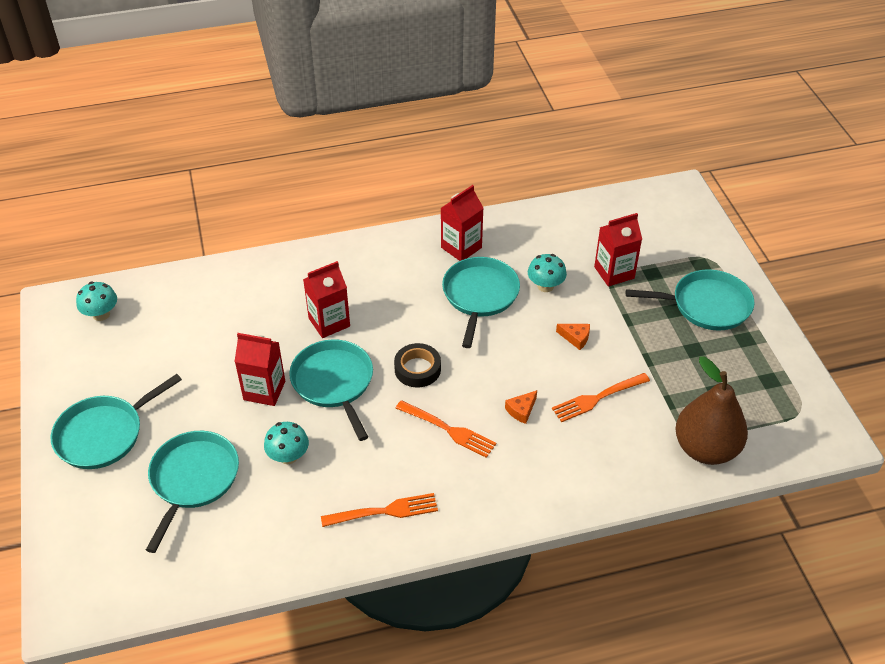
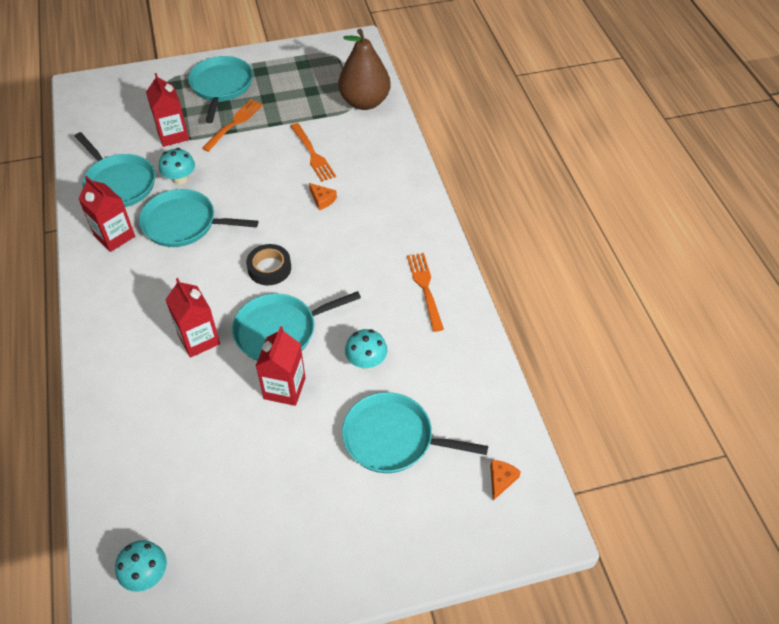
camera: 90 degrees left, 5 degrees up
turquoise pan [51,374,182,469] -> turquoise pan moved to [75,132,155,207]
orange fork [396,400,496,458] -> orange fork moved to [202,99,263,152]
orange cheese [556,324,590,350] -> orange cheese moved to [490,460,521,500]

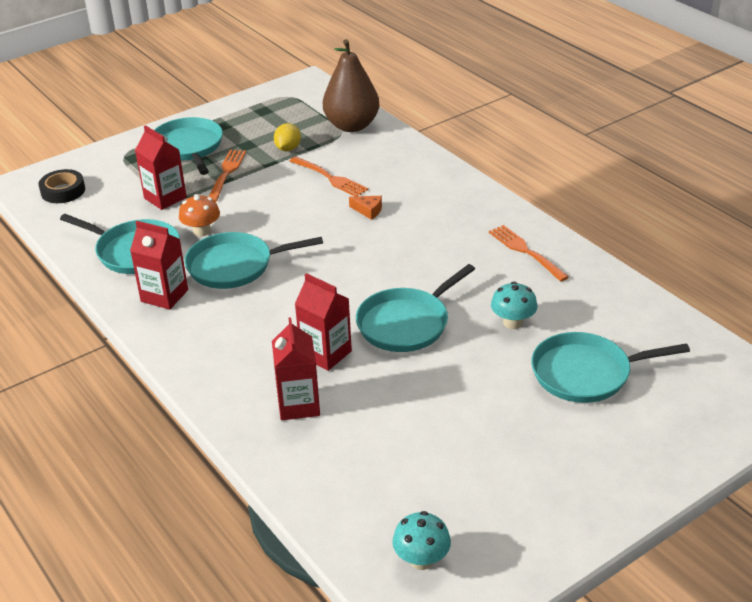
camera: 20 degrees left, 15 degrees down
turquoise mushroom [159,148,195,185] -> orange mushroom [179,194,220,237]
black tape [246,244,291,285] -> black tape moved to [39,169,85,203]
red carton [256,326,306,406] -> red carton moved to [272,317,320,420]
orange cheese [490,460,521,500] -> none
none -> yellow lemon [274,123,301,151]

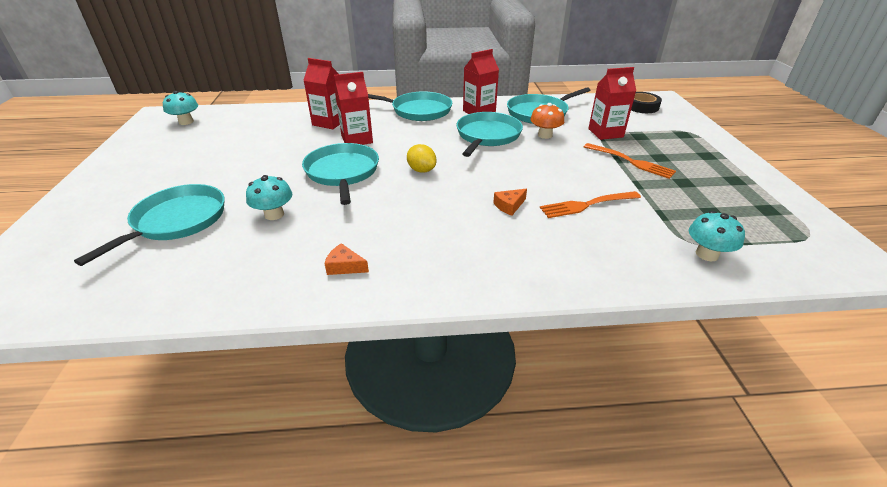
camera: 120 degrees right, 0 degrees up
turquoise pan [154,117,223,175] -> turquoise pan moved to [368,92,452,121]
yellow lemon [274,123,301,151] -> yellow lemon moved to [407,144,436,173]
brown pear [323,39,380,132] -> turquoise mushroom [689,211,745,261]
orange fork [489,225,569,282] -> orange cheese [325,243,369,275]

